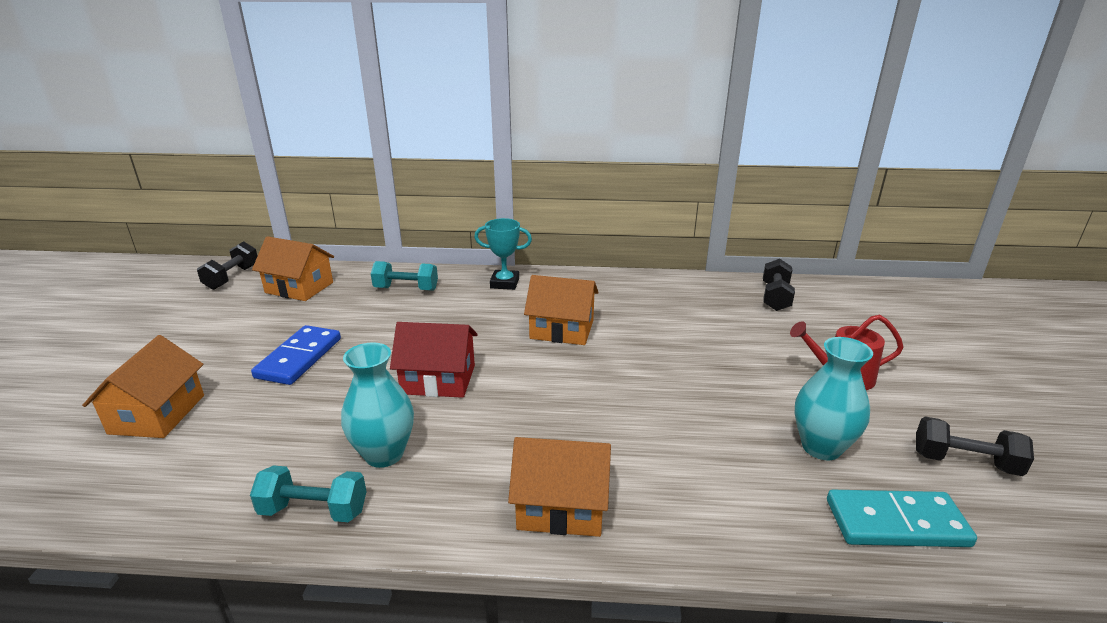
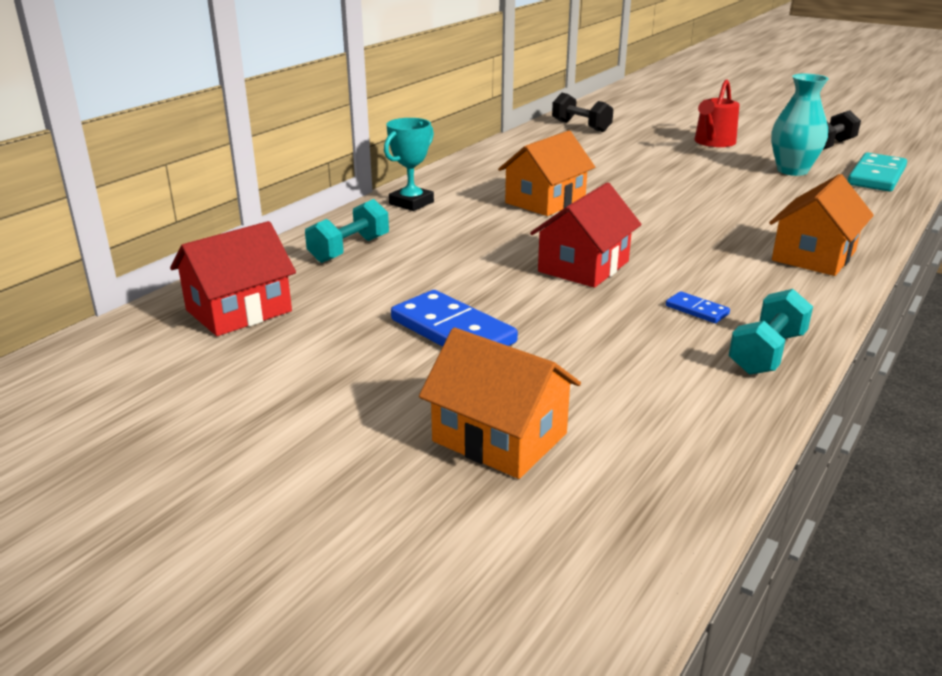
camera: 60 degrees left, 0 degrees up
black dumbbell [197,241,258,290] -> none
orange house [252,236,334,301] -> red house [170,221,296,336]
turquoise vase [341,343,414,468] -> blue domino [666,291,730,323]

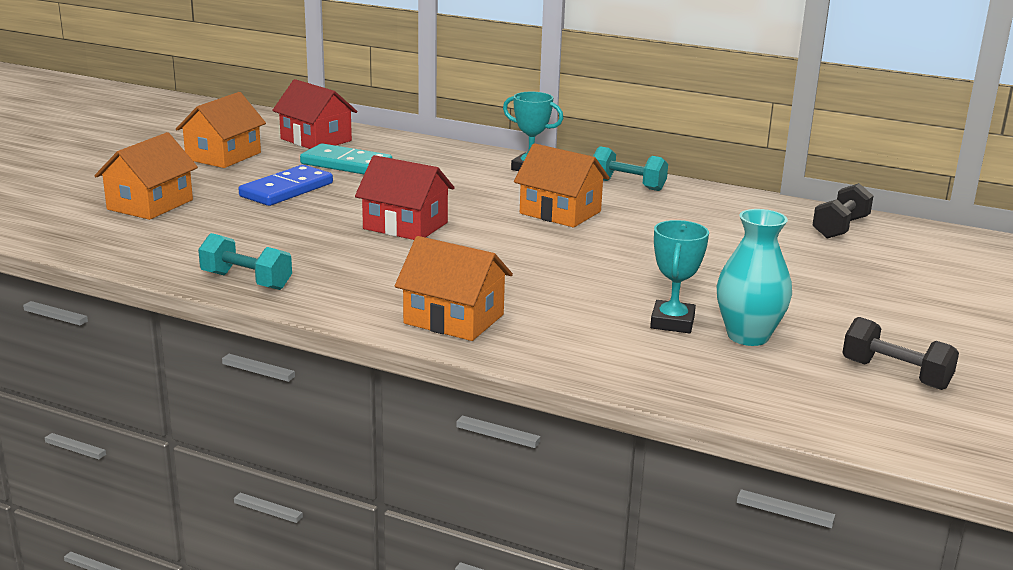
camera: 80 degrees right, 5 degrees down
turquoise dumbbell [305,199,389,263] -> turquoise dumbbell moved to [593,146,668,191]
blue domino [666,291,730,323] -> none
red watering can [694,79,740,147] -> none
turquoise domino [847,153,907,192] -> turquoise domino moved to [300,143,392,174]
none -> orange house [176,92,266,168]
none -> turquoise trophy [650,220,709,333]

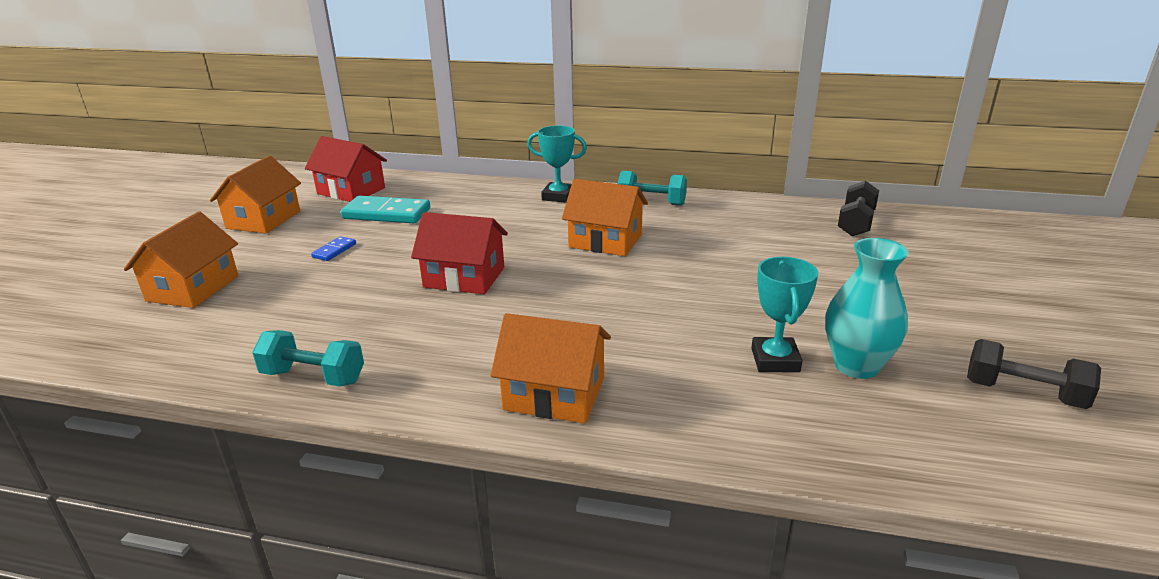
camera: 10 degrees left, 5 degrees up
blue domino [239,165,333,206] -> blue domino [311,236,356,261], size x0.48

